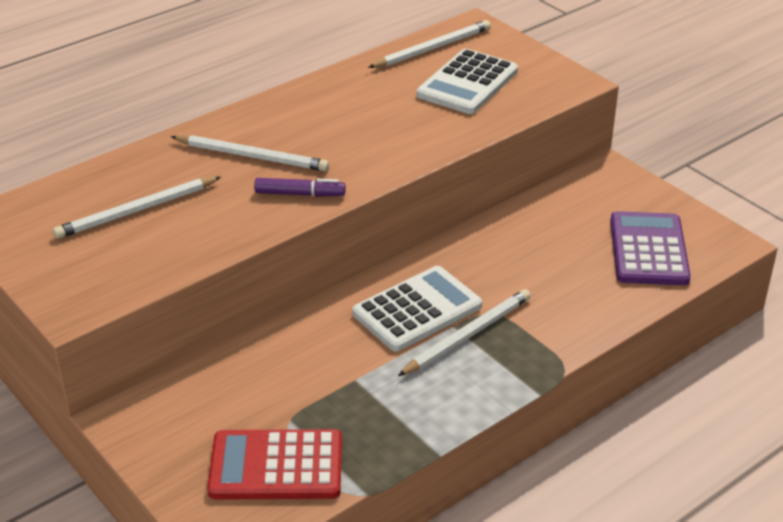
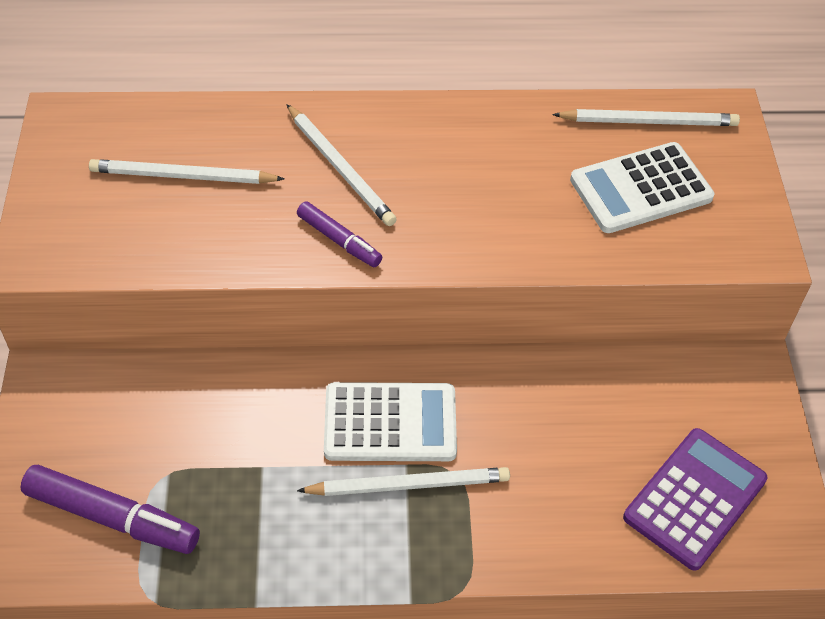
camera: 35 degrees right, 15 degrees up
red calculator [207,429,342,500] -> purple marker [21,465,200,554]

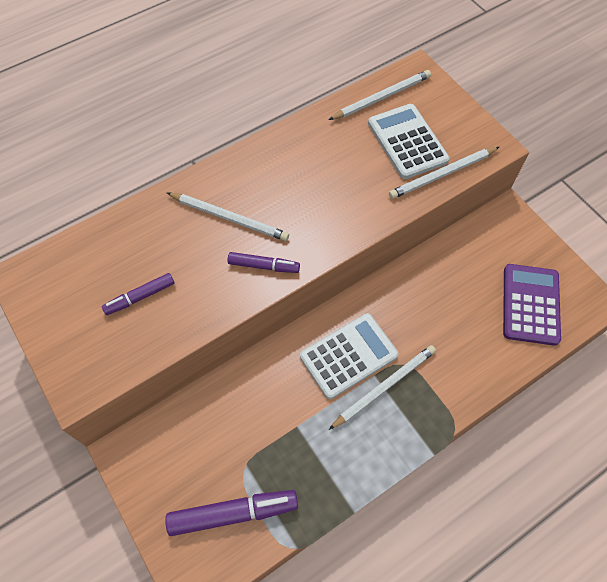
camera: 30 degrees left, 10 degrees up
white pencil [89,159,284,184] -> white pencil moved to [389,147,499,199]
white calculator [570,142,714,233] -> white calculator turned 120 degrees clockwise [368,104,450,179]
none -> purple marker [102,273,174,315]

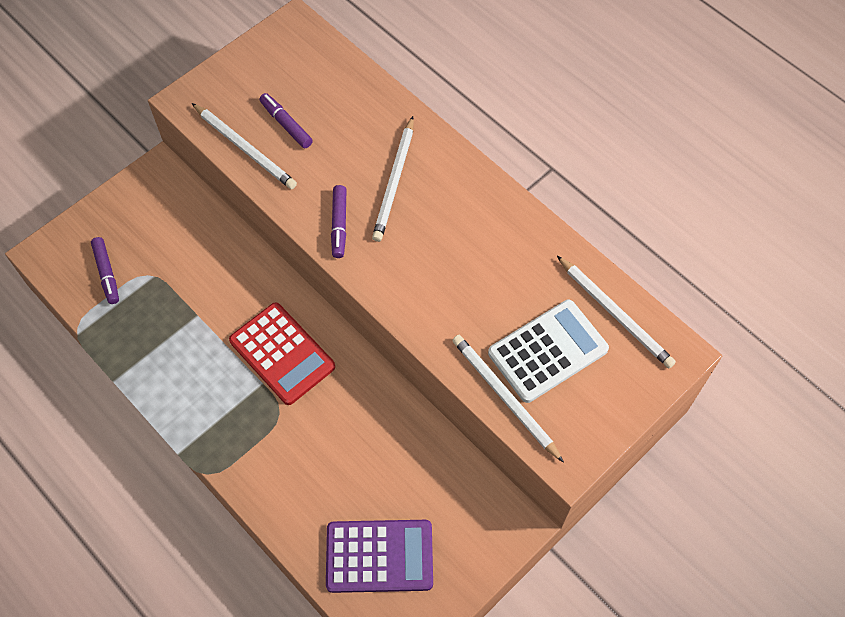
camera: 80 degrees right, 0 degrees up
purple marker [165,490,298,536] -> purple marker [91,237,119,304], size x0.60
white calculator [300,313,399,399] -> red calculator [229,303,335,405]
white pencil [329,345,436,430] -> white pencil moved to [192,103,297,189]

